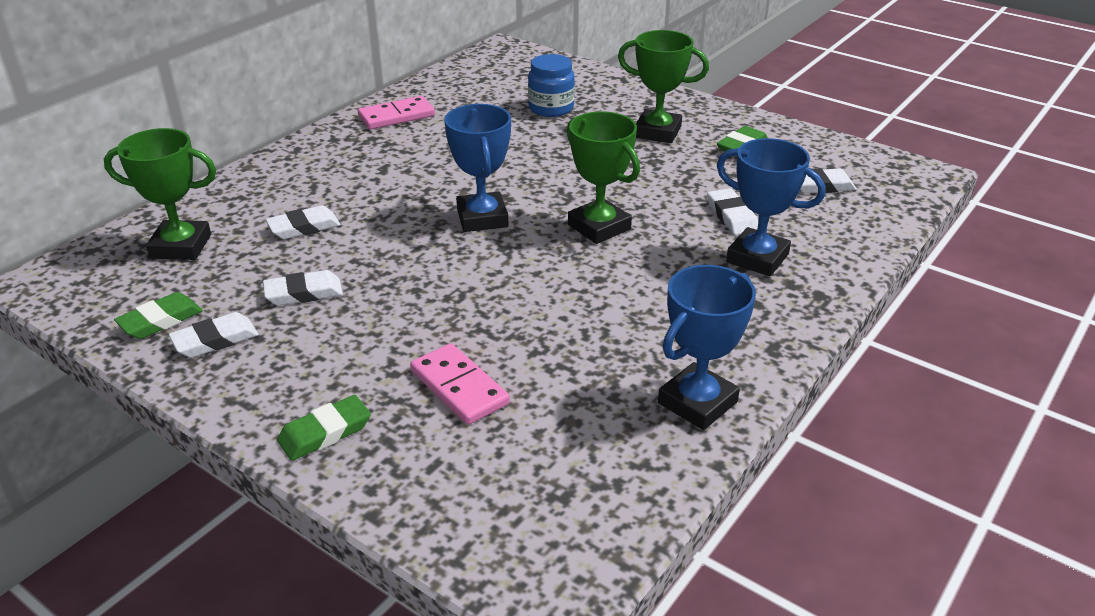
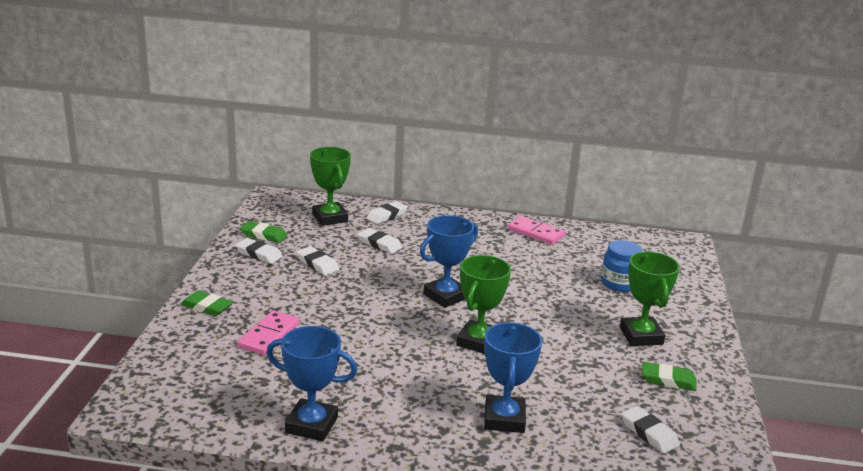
camera: 60 degrees right, 10 degrees down
white eraser [707,188,758,235] -> white eraser moved to [366,201,407,224]

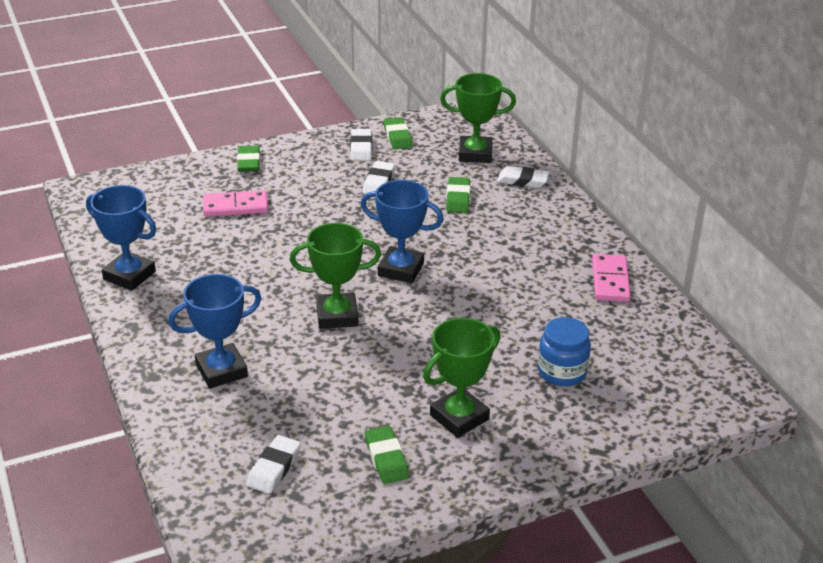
camera: 60 degrees right, 10 degrees up
blue trophy [266,326,357,441] -> blue trophy turned 45 degrees counterclockwise [86,185,156,291]
green trophy [310,147,351,226] -> green trophy turned 60 degrees clockwise [440,73,516,163]
white eraser [358,228,402,254] -> green eraser [446,177,470,213]

